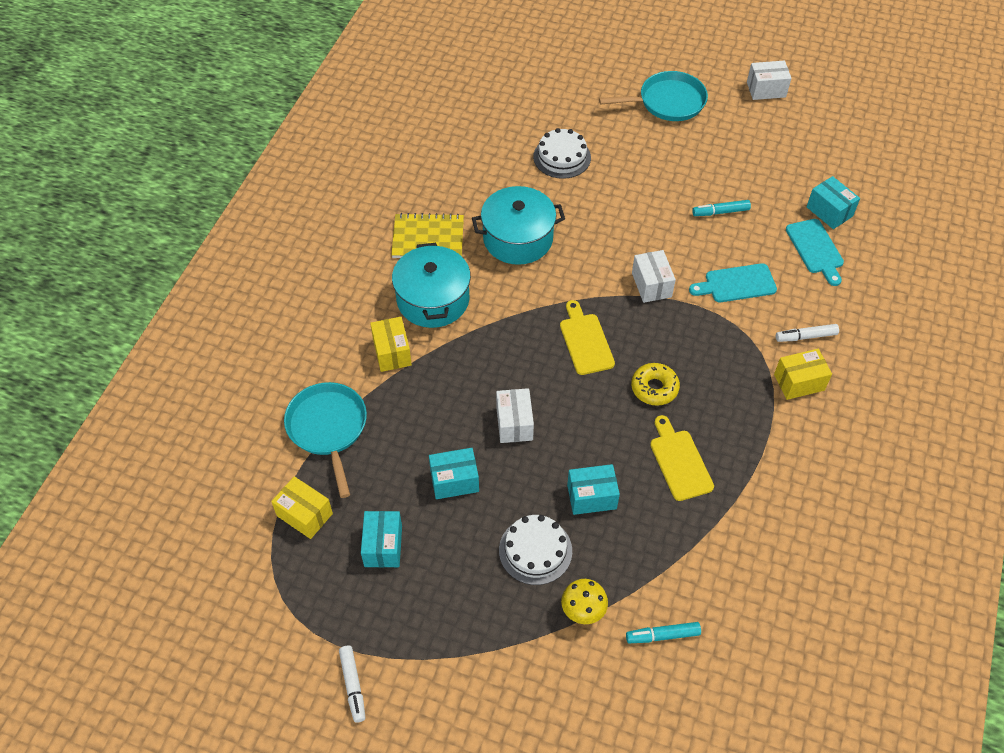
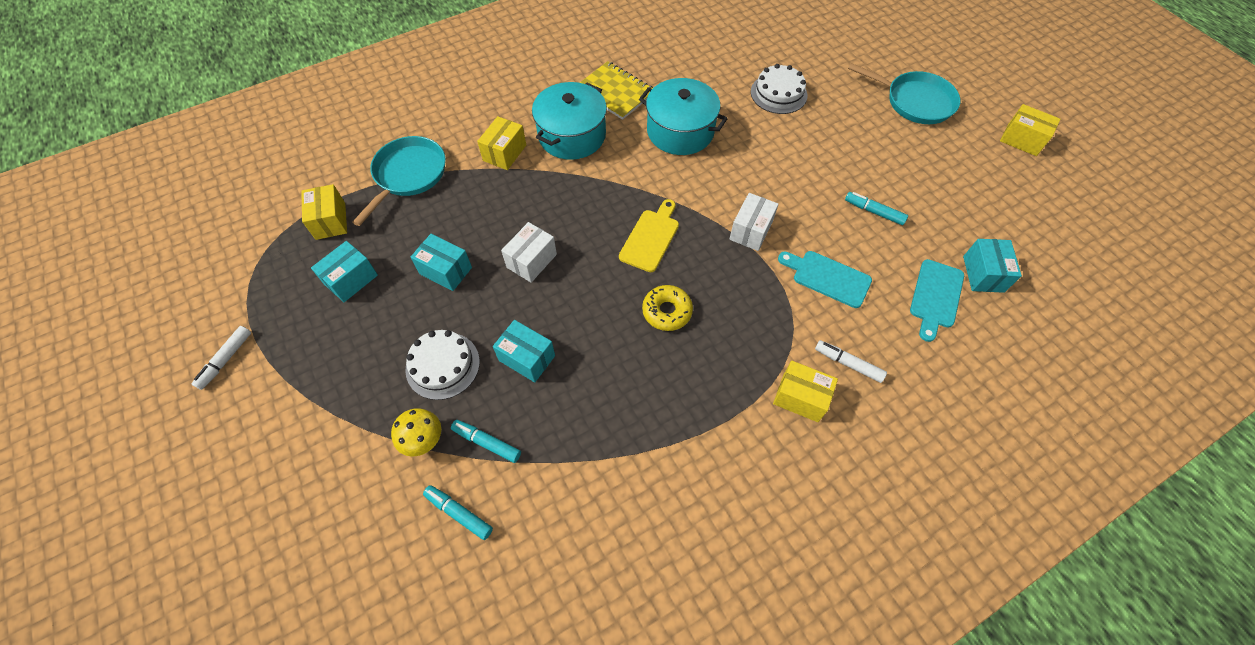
camera: 40 degrees right, 5 degrees up
yellow cutting board [650,415,714,501] -> none
white box [747,60,792,100] -> yellow box [1000,104,1061,156]
none -> turquoise marker [451,420,521,463]

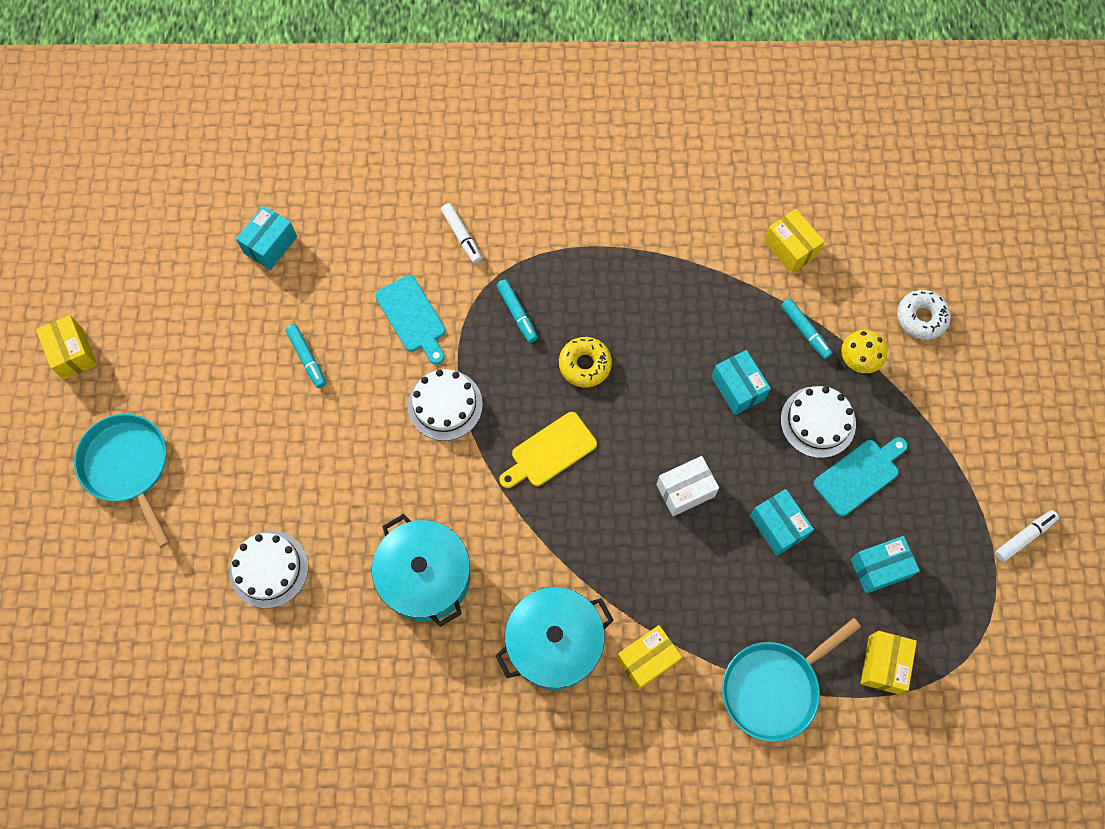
camera: 150 degrees left, 10 degrees up
turquoise marker [423,485,493,540] -> turquoise marker moved to [496,279,538,343]
yellow notebook [580,61,653,120] -> none
white box [729,193,779,251] -> white cake [408,369,483,441]
yellow box [773,361,838,422] -> yellow box moved to [764,209,825,274]
turquoise cutting board [910,259,964,342] -> turquoise cutting board moved to [813,437,908,516]
none -> white donut [897,290,951,340]

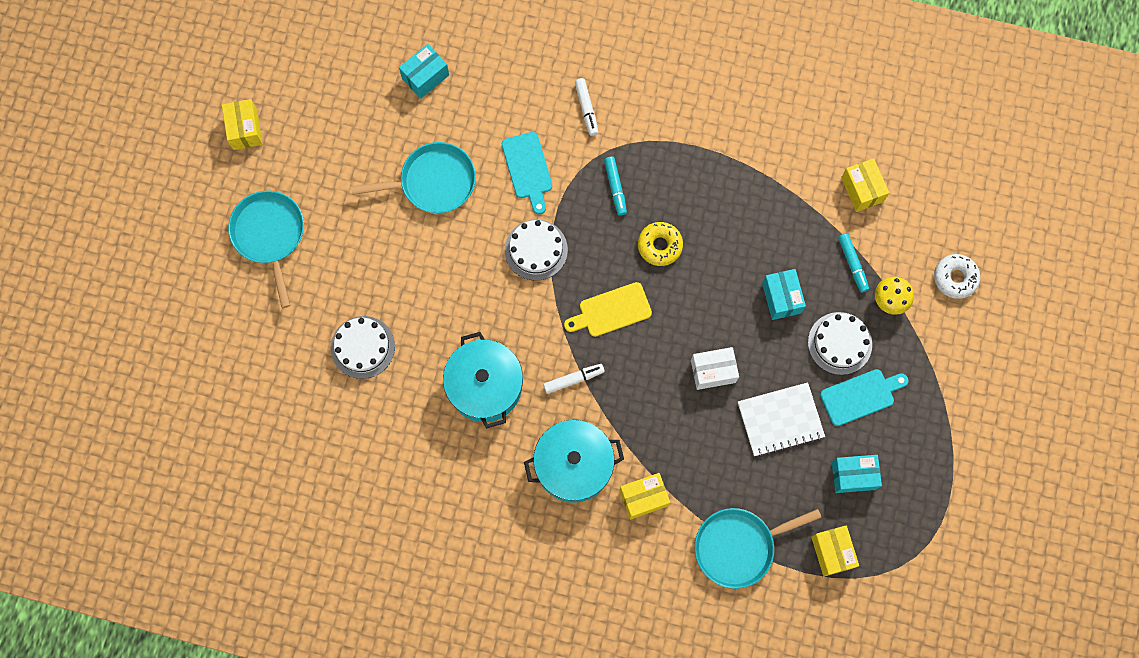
camera: 15 degrees right, 5 degrees up
turquoise marker [286,324,326,388] -> turquoise pan [351,142,476,213]
turquoise box [750,489,814,556] -> white notebook [738,382,825,457]
yellow box [861,631,917,694] -> yellow box turned 45 degrees counterclockwise [811,526,859,576]
white marker [995,510,1059,562] -> white marker moved to [543,364,605,394]

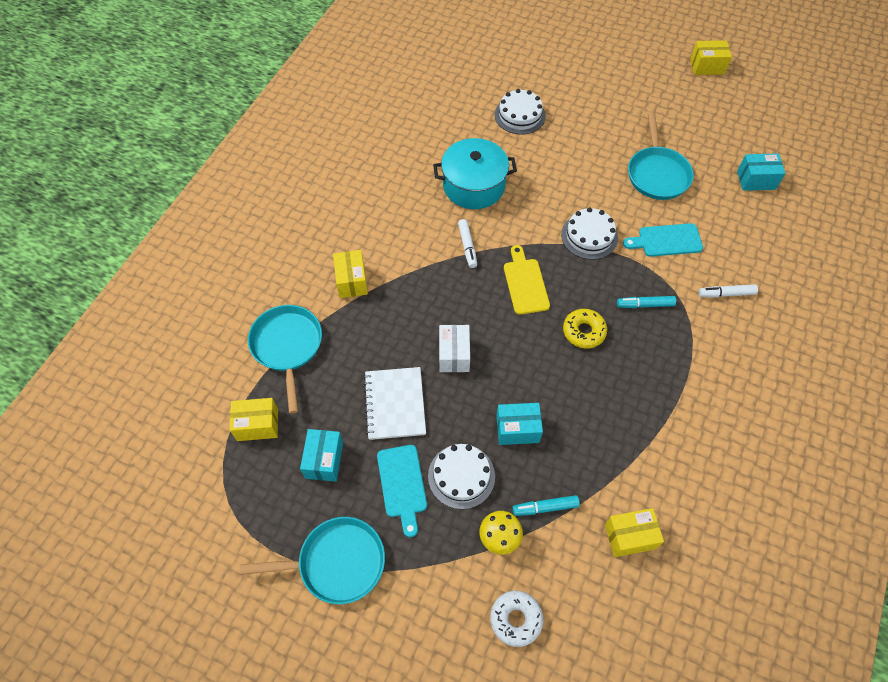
camera: 100 degrees right, 15 degrees down
turquoise pan [228,191,304,308] -> turquoise pan moved to [240,517,385,604]
turquoise box [399,44,449,99] -> turquoise box turned 60 degrees counterclockwise [737,153,786,191]
turquoise pot [524,420,624,503] -> none

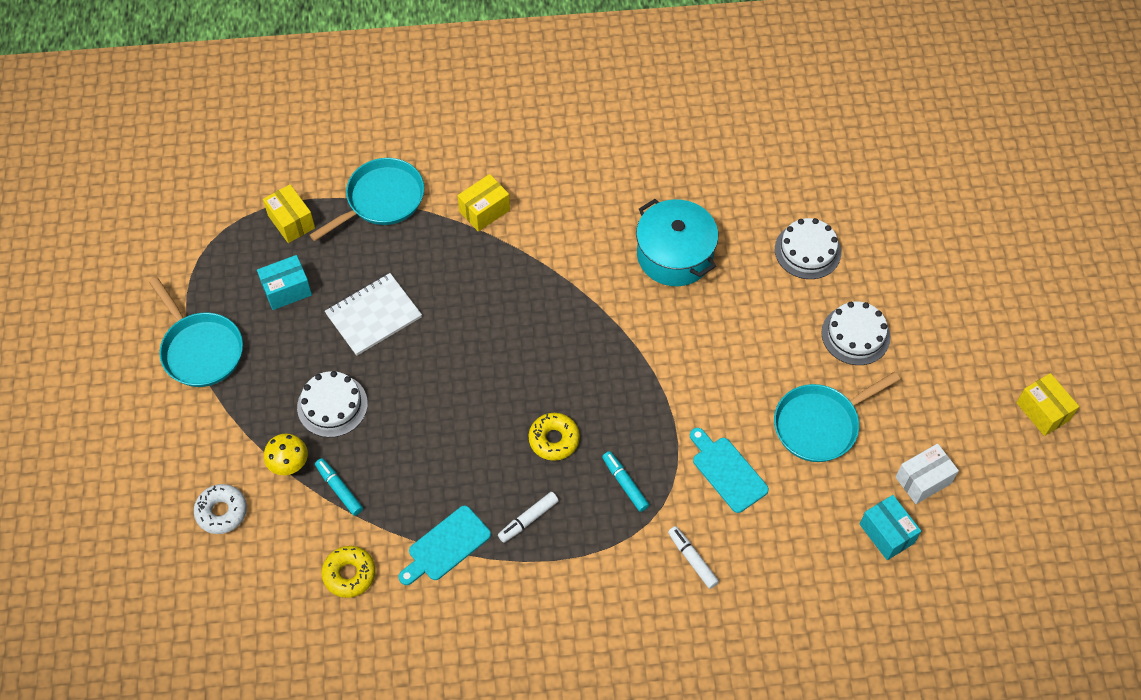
camera: 60 degrees right, 0 degrees up
turquoise cutting board [377,445,427,537] -> turquoise cutting board moved to [399,506,491,585]
white box [439,325,470,372] -> white box moved to [896,444,959,504]
white marker [458,219,477,268] -> white marker moved to [498,492,559,543]
turquoise box [496,403,543,445] -> none
yellow cutting board [504,245,550,315] -> none
white cake [561,207,618,260] -> white cake moved to [821,302,891,365]
yellow box [605,508,664,557] -> yellow donut [322,546,375,598]

